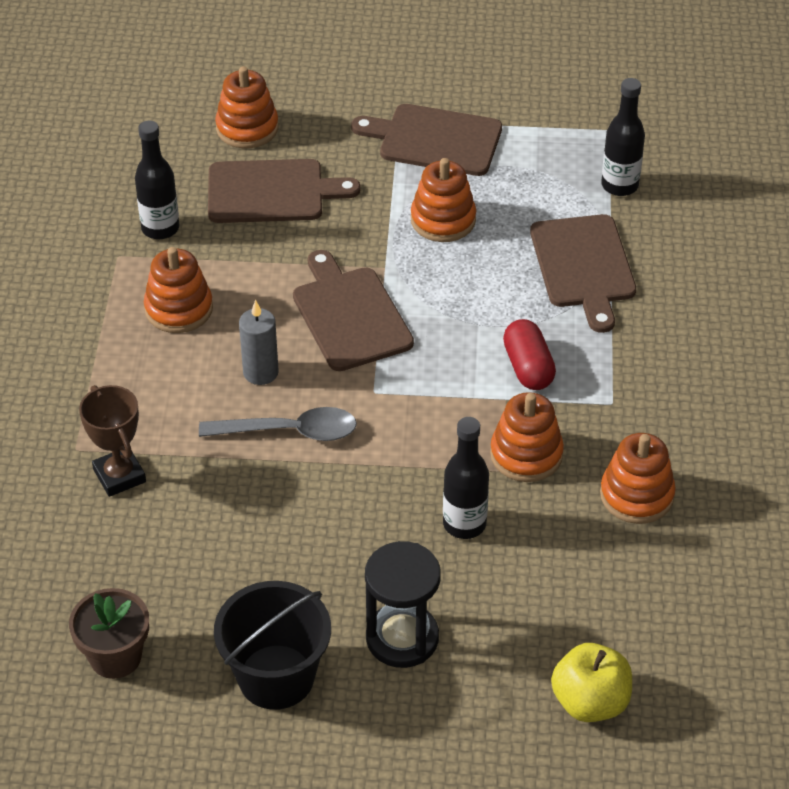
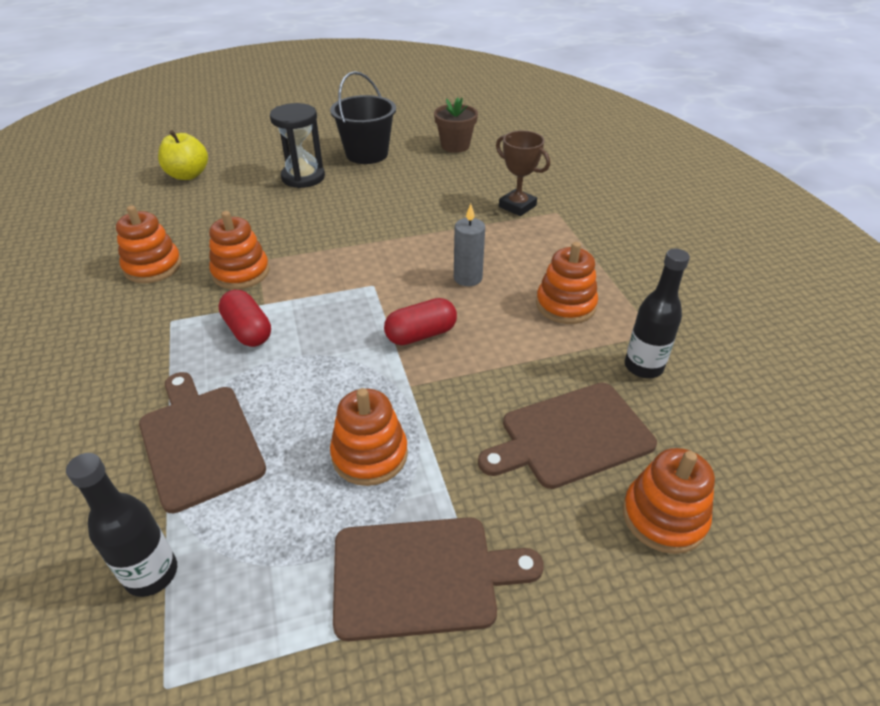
camera: 160 degrees right, 5 degrees down
grey spoon [199,407,357,441] -> none
brown cutting board [293,250,414,371] -> red capsule [384,298,457,345]
black bottle [443,417,489,539] -> none

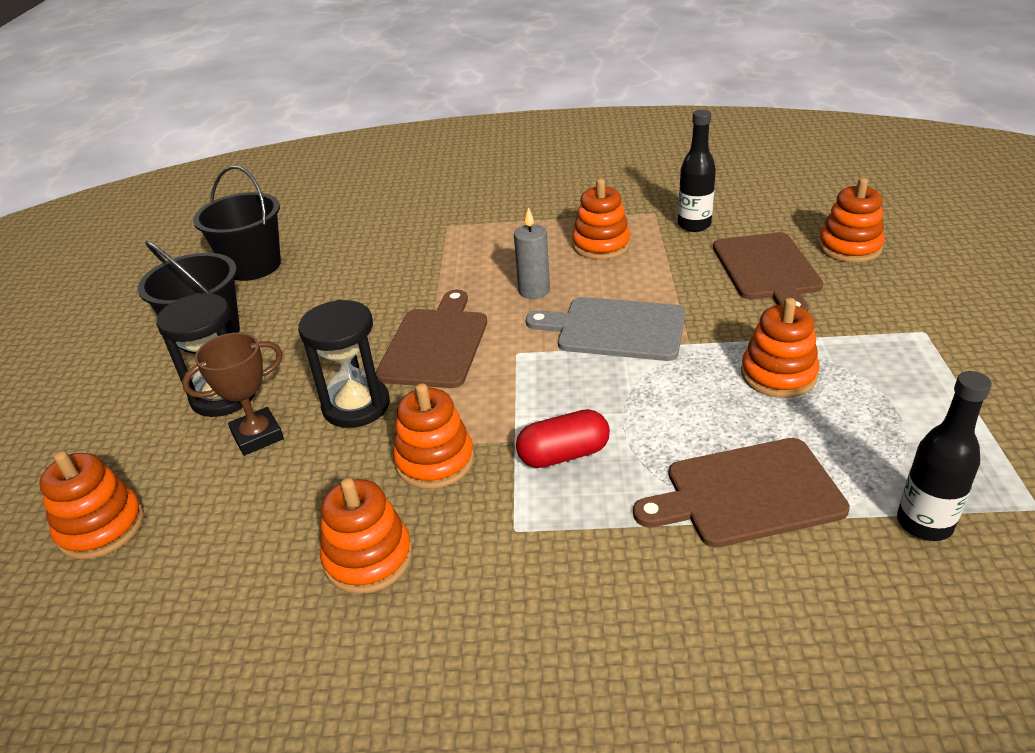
camera: 70 degrees left, 5 degrees down
yellow apple [158,130,208,180] -> orange stacking toy [40,451,144,560]
brown cutting board [333,517,544,641] -> brown cutting board moved to [376,289,487,388]
red capsule [384,298,457,345] -> grey cutting board [526,297,685,361]
brown flower pot [434,98,478,153] -> black bucket [193,166,281,281]
brown trophy [496,131,550,216] -> brown trophy moved to [182,332,284,456]
none -> black hourglass [298,300,390,428]

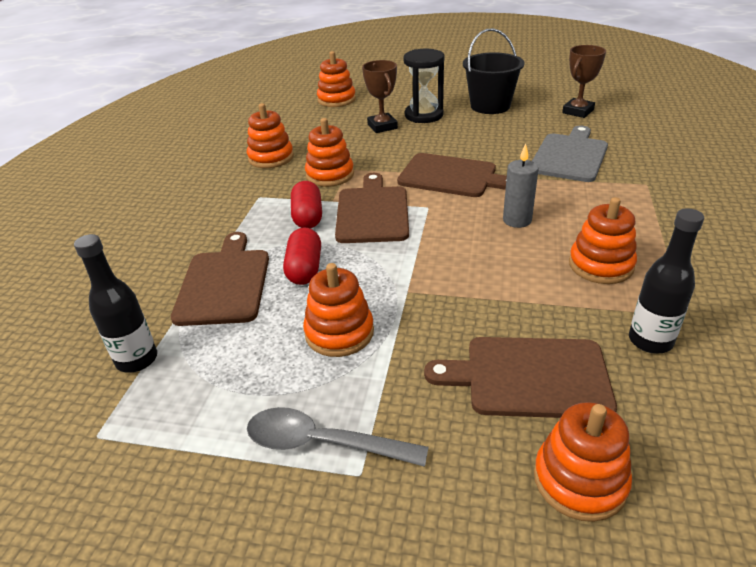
camera: 100 degrees right, 0 degrees up
black bucket [193,166,281,281] -> brown trophy [562,45,606,118]
black hourglass [298,300,390,428] -> none
grey cutting board [526,297,685,361] -> grey cutting board moved to [532,125,608,182]
none -> grey spoon [247,407,429,467]
none -> red capsule [283,227,321,285]
none -> brown cutting board [335,173,409,243]

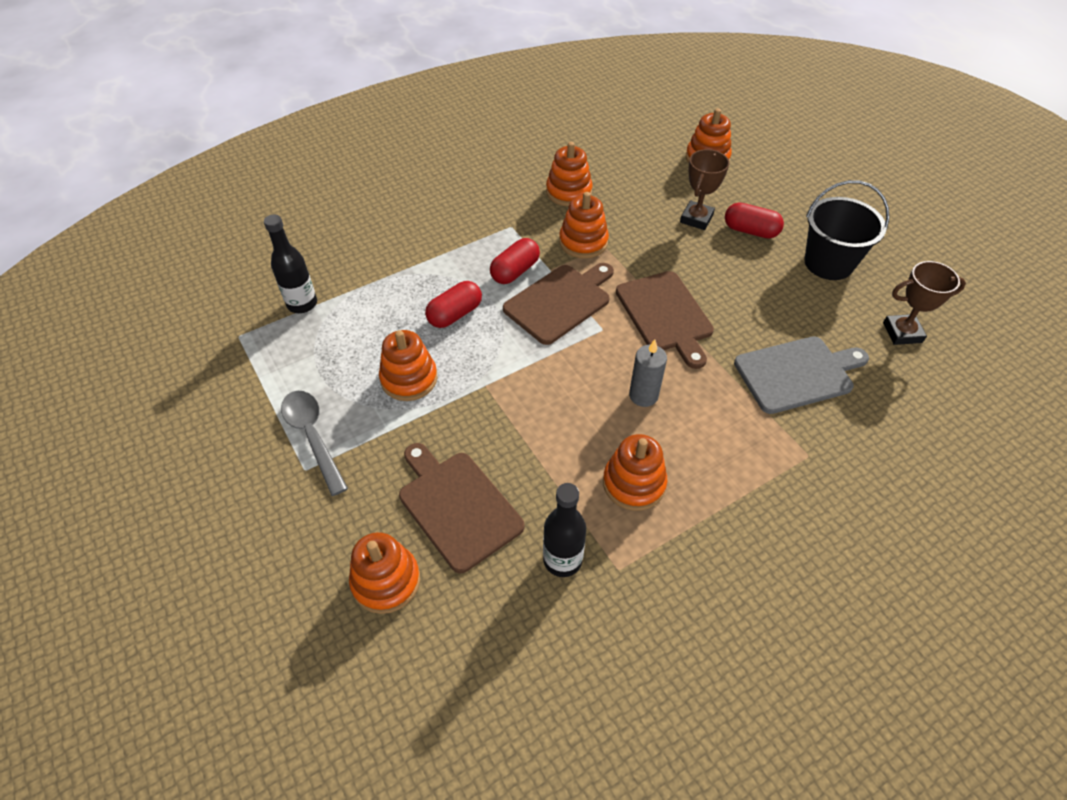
camera: 45 degrees right, 15 degrees up
brown cutting board [171,232,269,326] -> none
black hourglass [403,49,445,123] -> red capsule [725,203,784,239]

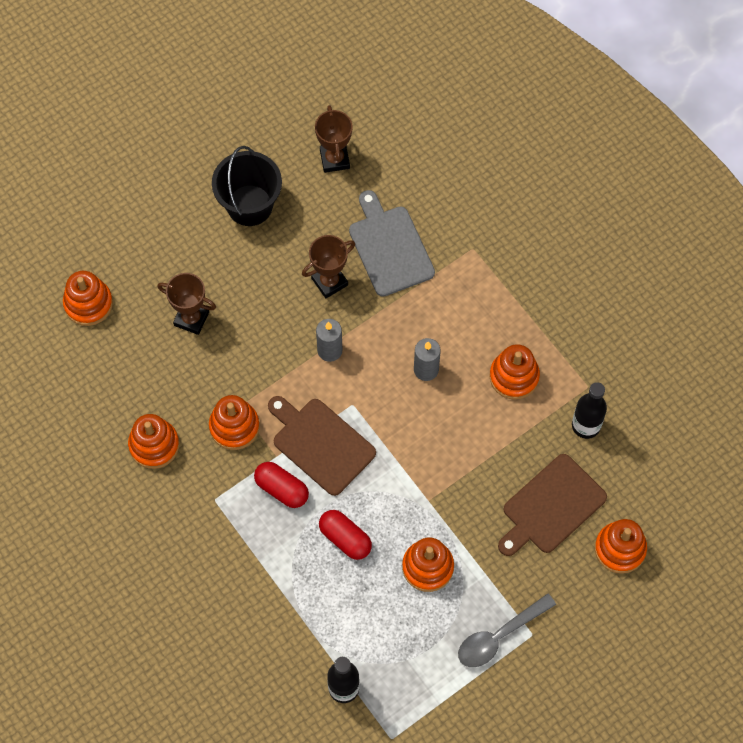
camera: 95 degrees left, 15 degrees up
brown cutting board [616,271,714,369] -> grey candle [316,319,343,362]
red capsule [725,203,784,239] -> none
none -> brown trophy [302,235,355,298]

